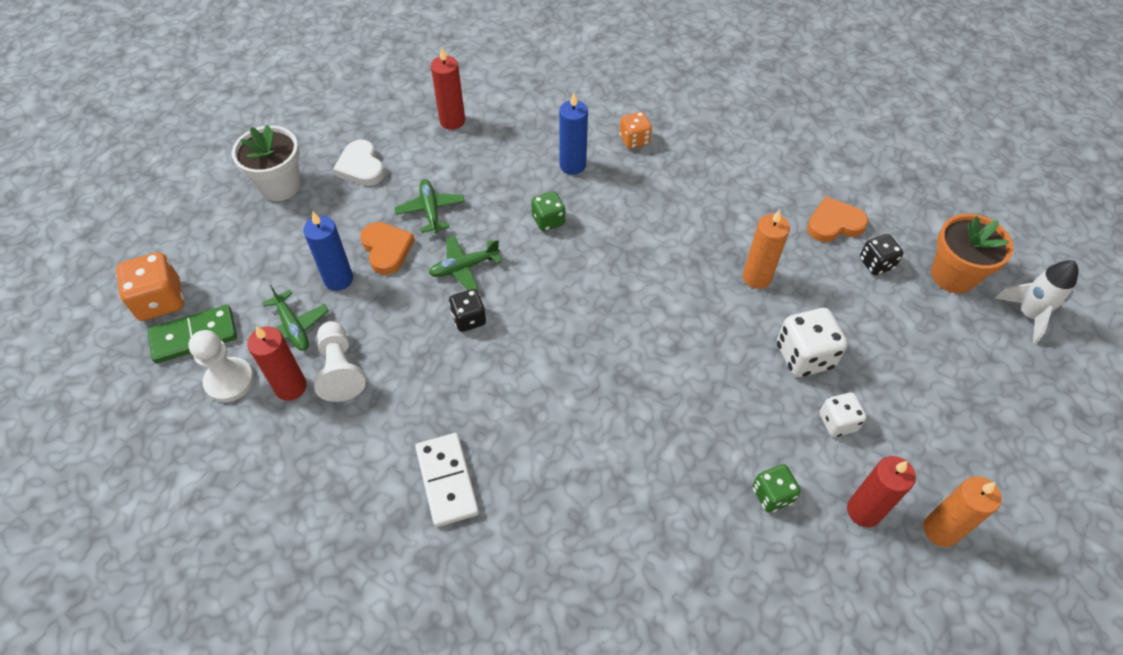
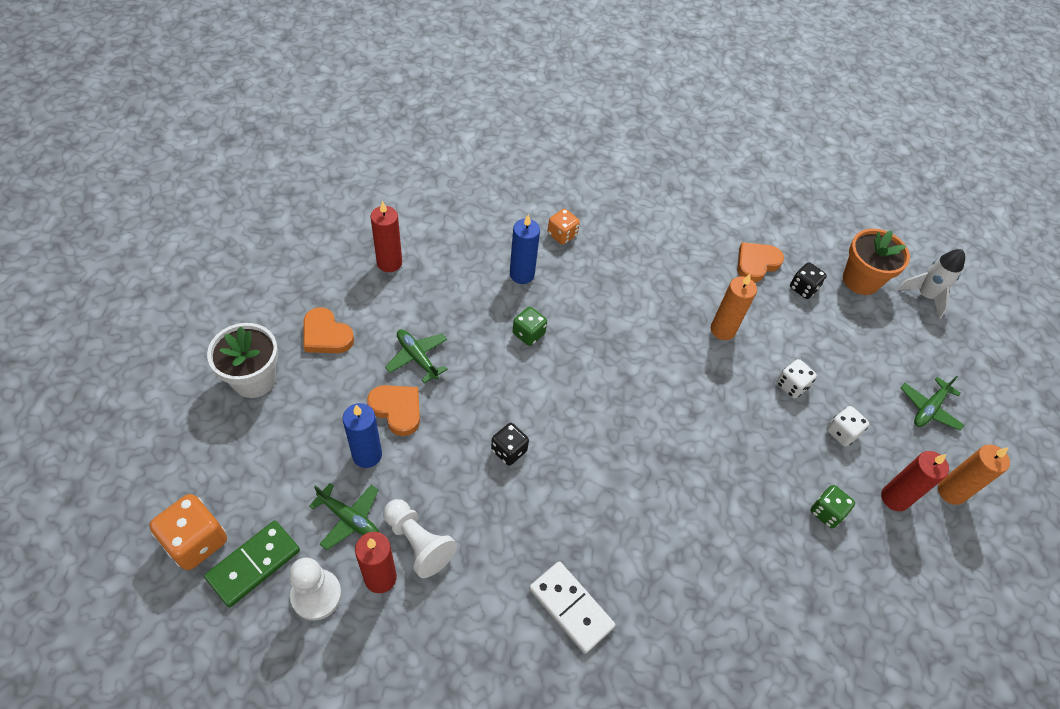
camera: 30 degrees left, 0 degrees up
white heart [333,140,385,186] -> orange heart [303,307,354,353]
green plane [429,236,502,290] -> green plane moved to [901,376,964,431]
white dice [777,308,848,377] -> white dice [776,359,817,399], size x0.62

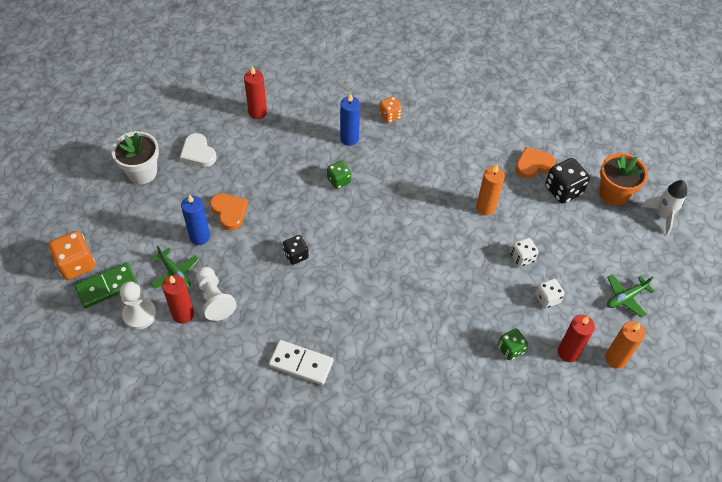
camera: 20 degrees right, 0 degrees up
orange heart [303,307,354,353] -> white heart [180,133,217,167]
green plane [385,329,448,383] -> none
white domino [529,561,615,654] -> white domino turned 45 degrees counterclockwise [269,340,334,385]
black dice [790,262,827,299] -> black dice [545,158,590,204], size x1.60

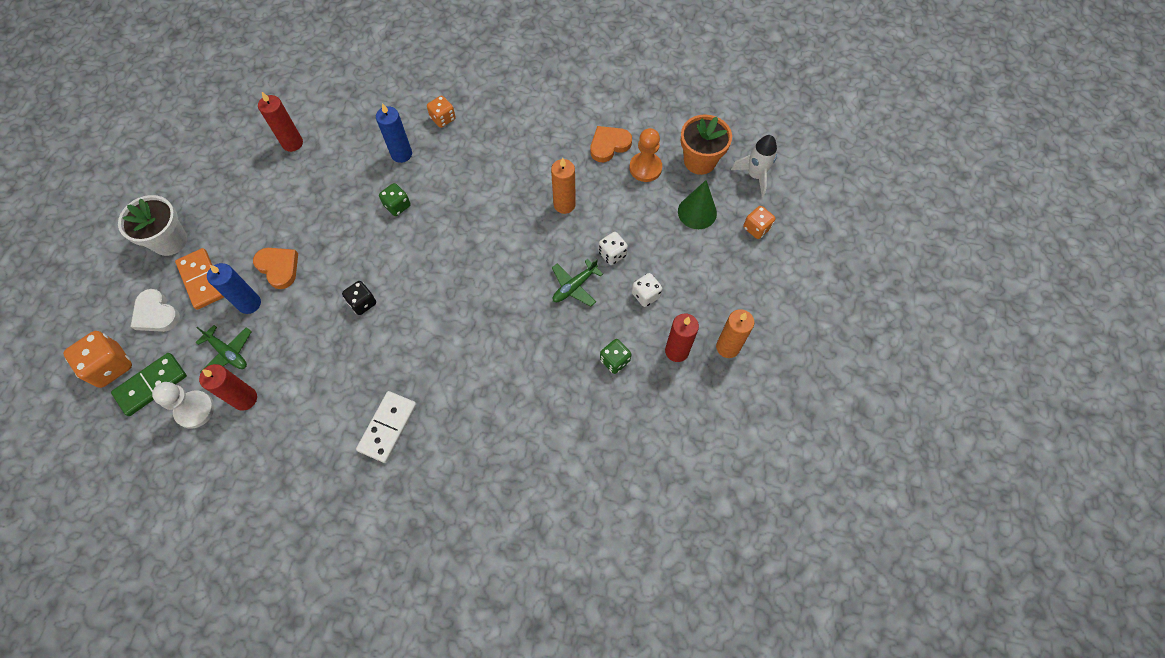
camera: 10 degrees left, 10 degrees up
white heart [180,133,217,167] -> white heart moved to [130,289,180,332]
white pawn [196,267,237,321] -> none
white domino [269,340,334,385] -> white domino turned 75 degrees counterclockwise [356,391,417,463]
black dice [545,158,590,204] -> orange pawn [629,128,662,182]
green plane [607,274,655,318] -> green plane moved to [552,259,603,306]
none -> orange domino [175,248,224,310]
none -> green cone [678,180,717,229]
none -> orange dice [743,206,775,239]

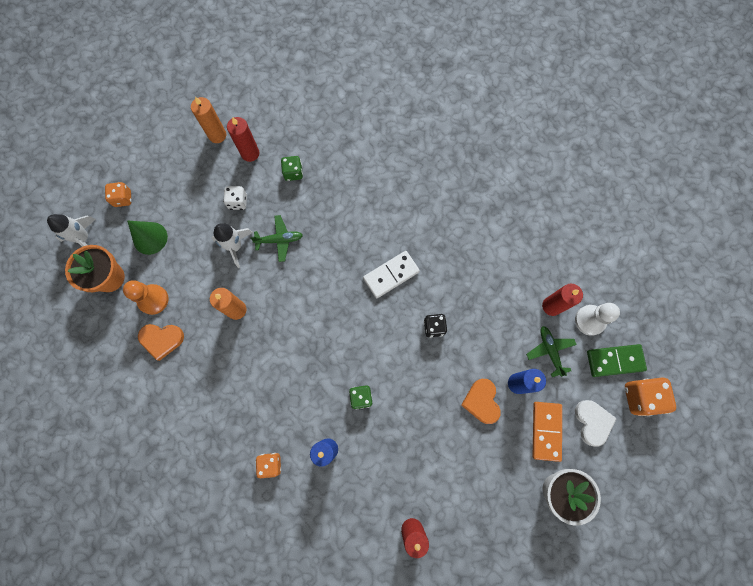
camera: 145 degrees left, 10 degrees up
white domino [356,391,417,463] -> white domino moved to [363,251,420,298]
white dice [598,232,628,265] -> white rocket [212,223,253,268]

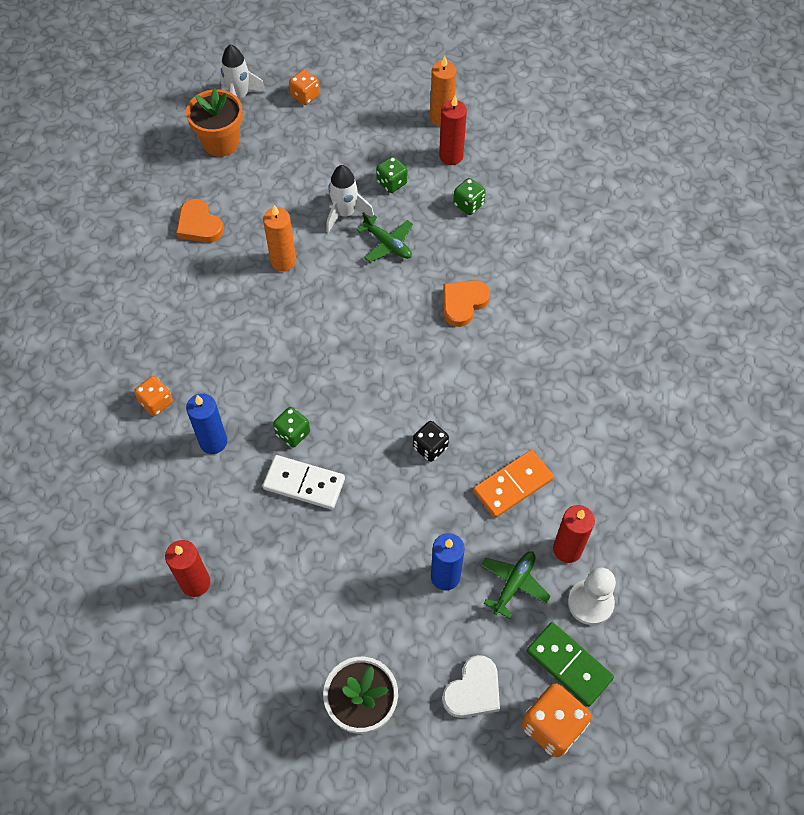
camera: 50 degrees right, 15 degrees down
orange pawn [123,280,168,315] -> none
green cone [127,221,168,255] -> none
white dice [223,186,247,210] -> green dice [376,156,407,193]
white domino [363,251,420,298] -> white domino moved to [263,455,345,510]
orange heart [461,379,501,424] -> orange heart moved to [443,280,490,327]
orange domino [533,402,562,462] -> orange domino moved to [473,450,554,518]

